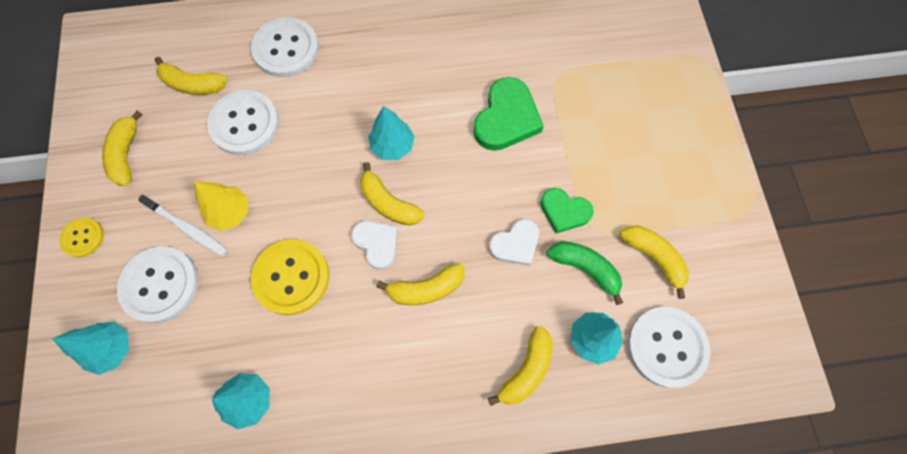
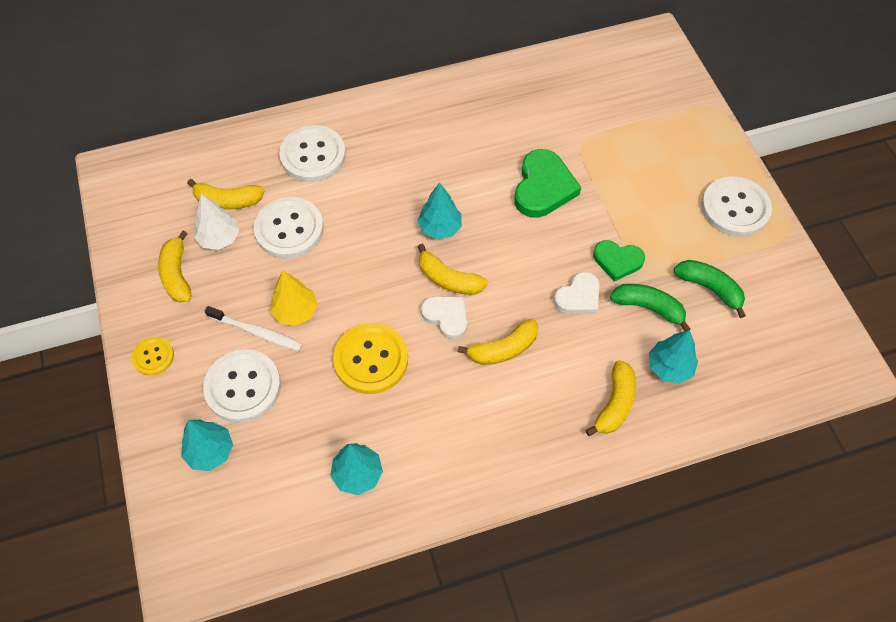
camera: 10 degrees left, 10 degrees down
yellow banana [620,225,689,299] -> green banana [674,260,746,318]
white button [627,307,710,388] -> white button moved to [701,176,772,237]
none -> white tree [194,194,240,250]

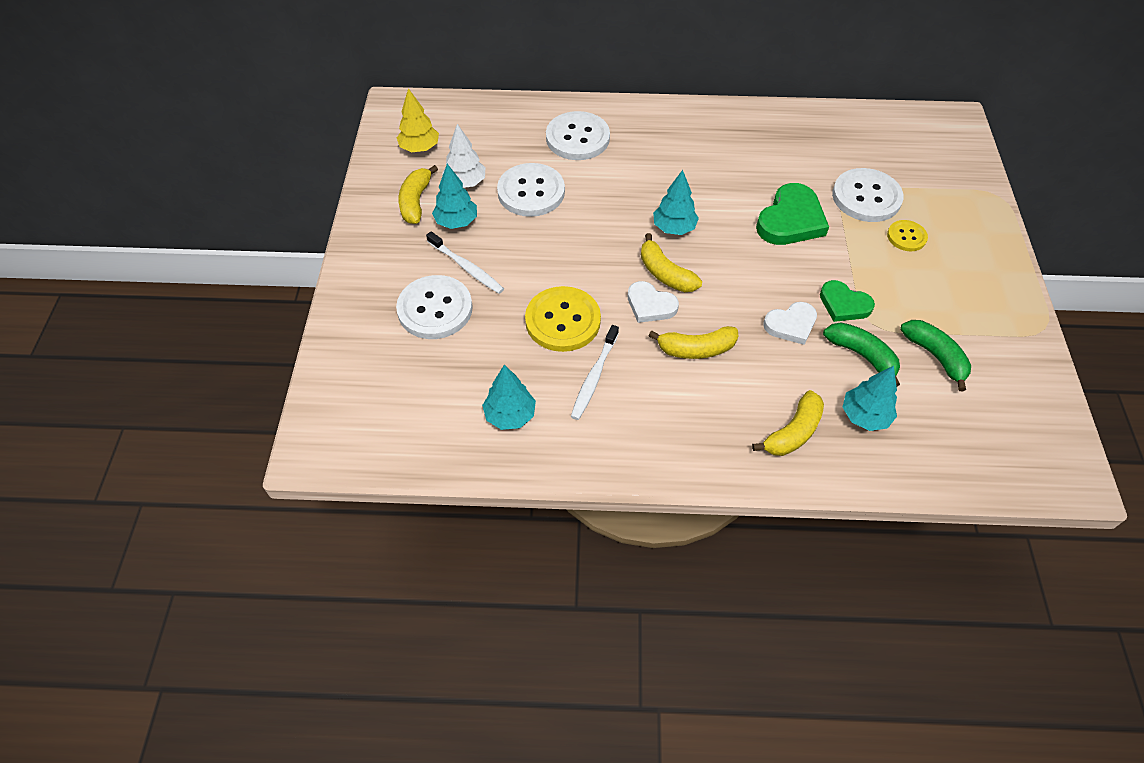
camera: 20 degrees right, 5 degrees down
yellow button [132,337,174,376] -> yellow button moved to [887,220,928,251]
turquoise tree [181,420,233,471] -> turquoise tree moved to [432,164,477,229]
yellow banana [187,179,264,209] -> none
yellow tree [270,271,318,326] -> yellow tree moved to [397,88,439,152]
white heart [421,296,467,339] -> white heart turned 150 degrees clockwise [628,281,679,323]
white button [701,176,772,237] -> white button moved to [832,168,904,222]
none -> white toothbrush [571,325,619,420]

